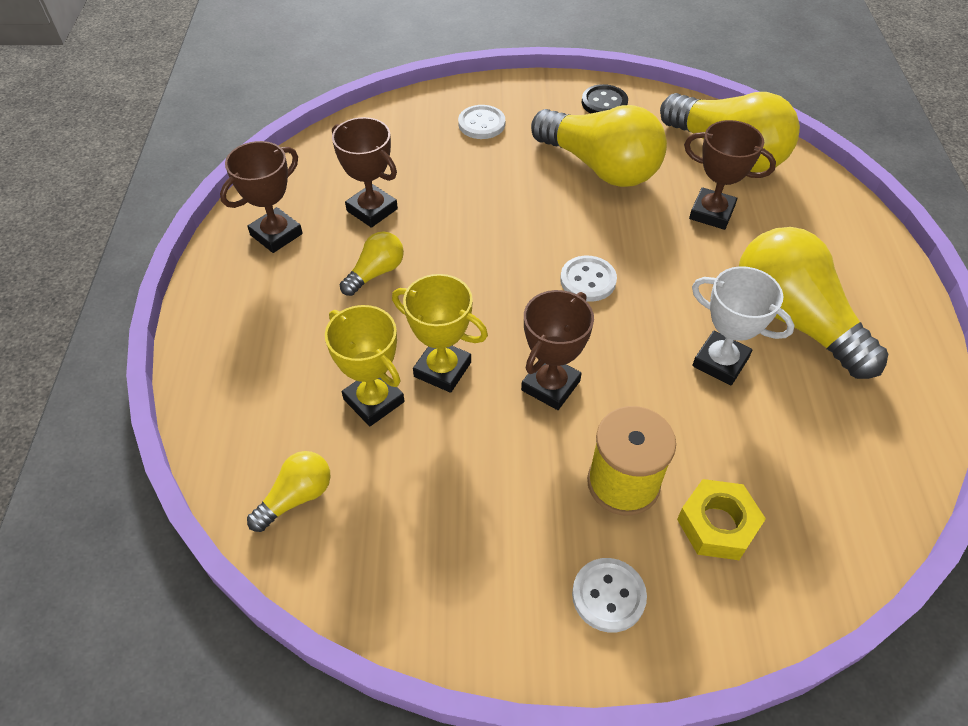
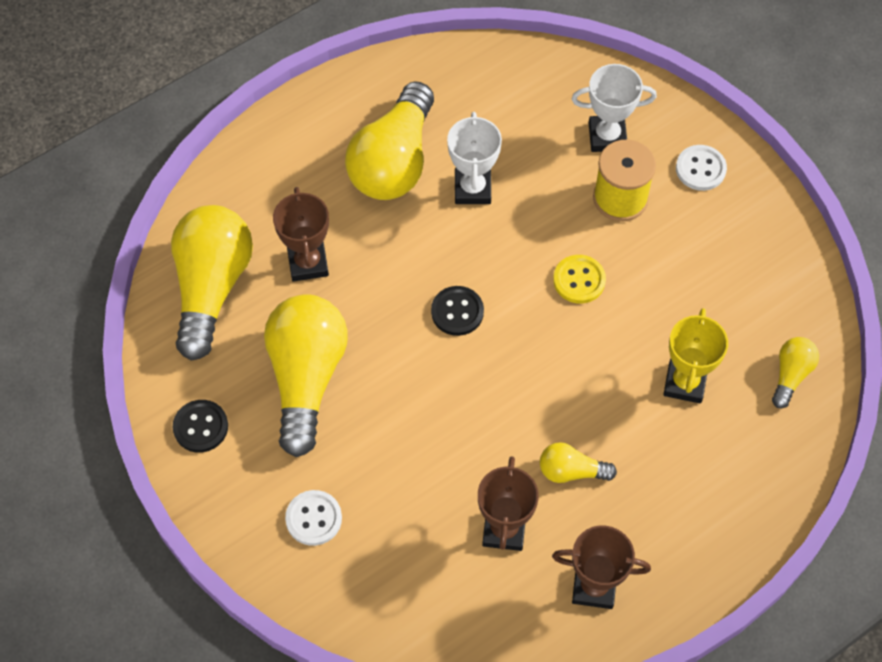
camera: 125 degrees left, 10 degrees up
yellow light bulb [247,451,331,532] -> yellow light bulb turned 105 degrees clockwise [772,337,819,408]
yellow trophy [392,274,488,393] -> none
brown trophy [521,290,594,410] -> yellow button [553,255,606,304]
white button [560,256,617,302] -> black button [431,286,484,336]
yellow nut [677,479,766,560] -> white trophy [571,64,657,152]

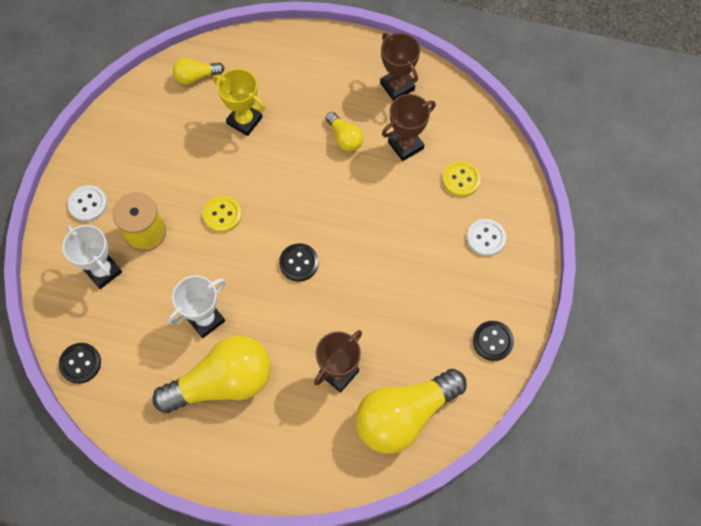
camera: 130 degrees left, 5 degrees up
yellow light bulb [264,294,348,457] -> none
yellow trophy [663,308,728,403] -> yellow trophy turned 60 degrees clockwise [213,68,266,136]
none -> black button [59,343,101,384]
none -> yellow button [443,161,481,197]

